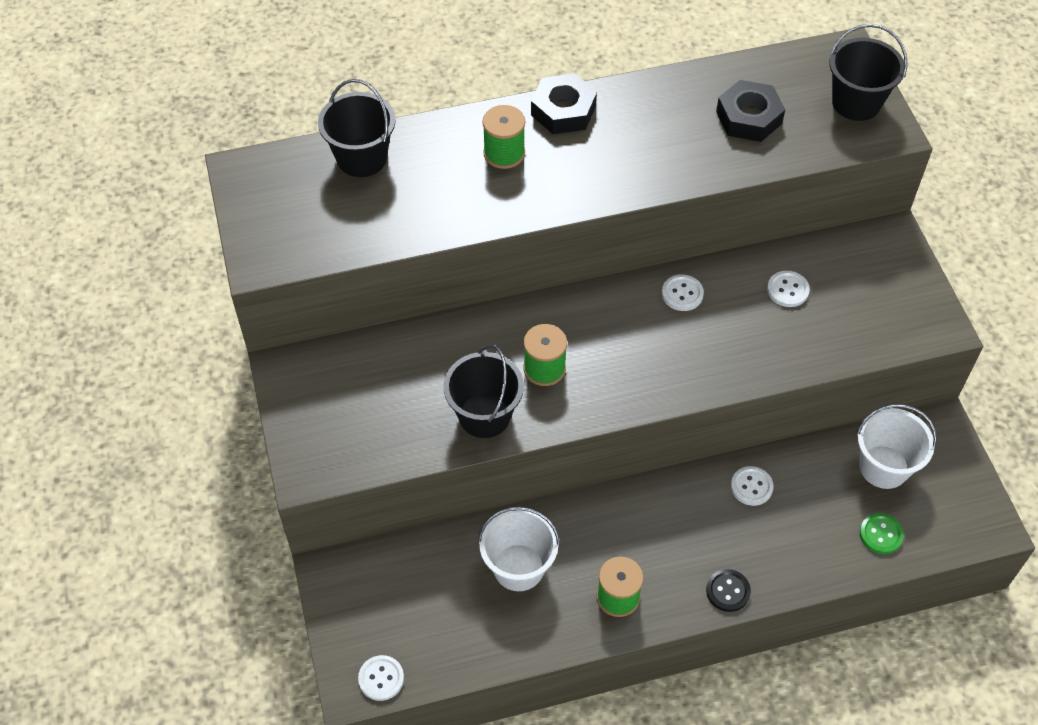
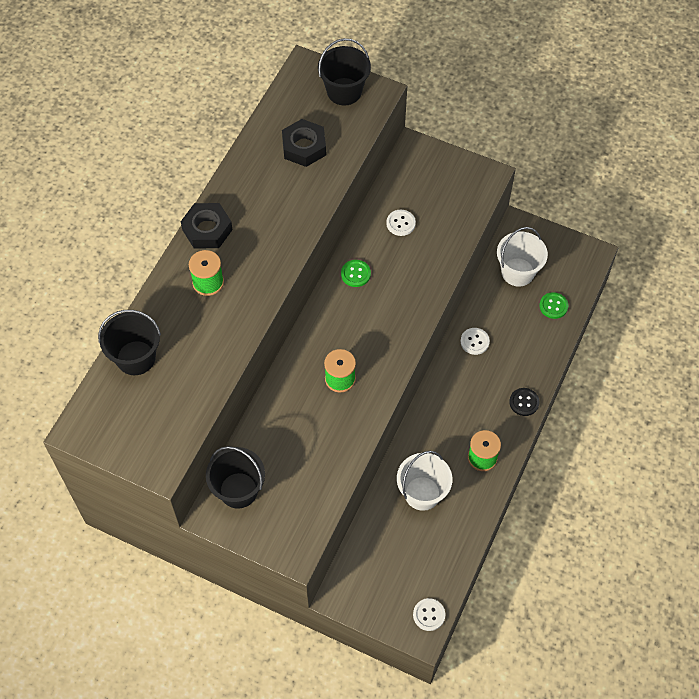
camera: 50 degrees left, 5 degrees up
black bucket [444,345,524,438] -> black bucket moved to [206,446,265,509]
white button [662,274,704,311] -> green button [341,260,371,287]

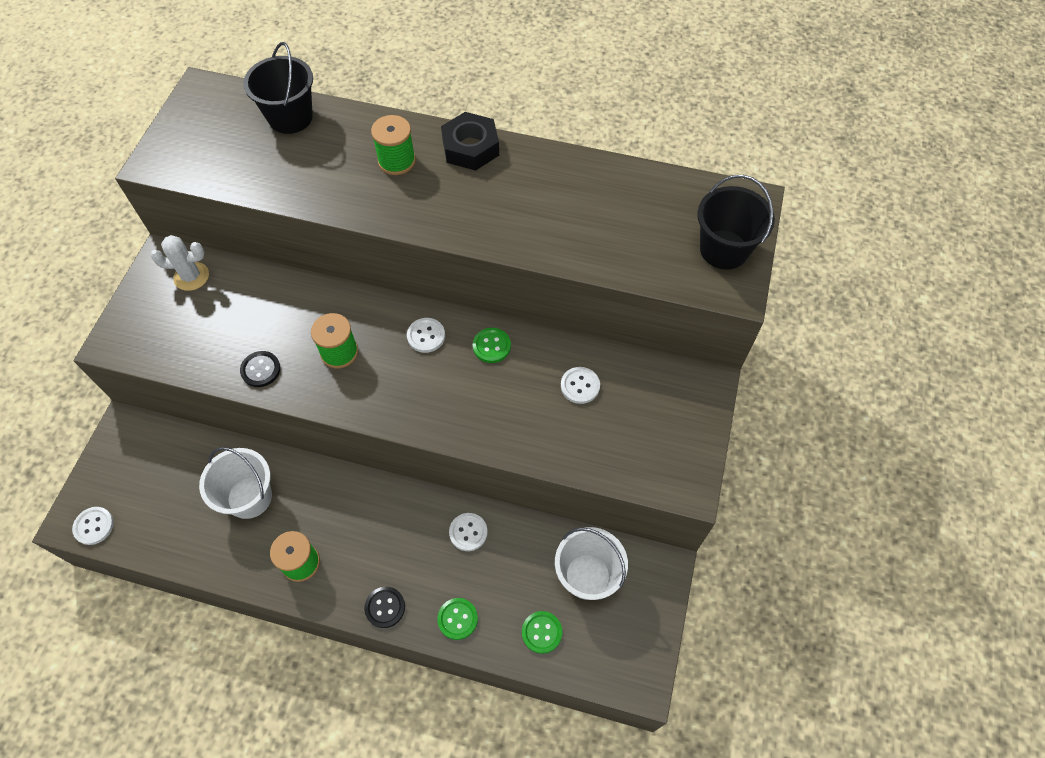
camera: 80 degrees right, 0 degrees up
black bucket [206,446,265,509] -> white cactus [150,235,209,291]
black nut [282,119,326,167] -> none
none -> black button [240,351,281,387]
none -> white button [407,318,445,353]
none -> green button [437,598,478,640]

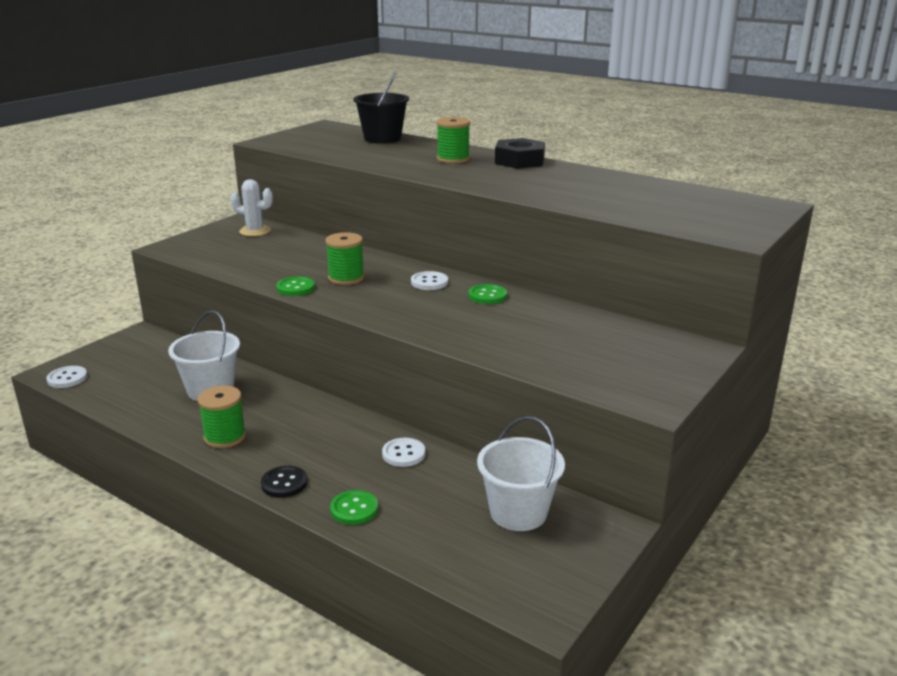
camera: 20 degrees right, 35 degrees down
black button [240,351,281,387] -> none
green button [522,611,562,654] -> green button moved to [276,276,315,296]
white button [561,367,600,404] -> none
black bucket [697,175,775,270] -> none

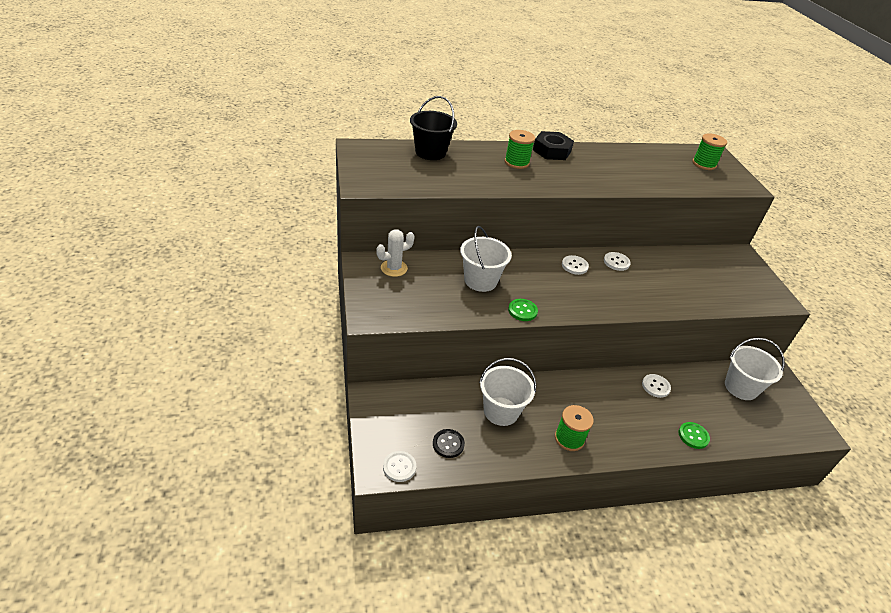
camera: 50 degrees left, 15 degrees up
black button [261,466,308,498] -> black button moved to [433,429,465,458]
green spool [325,232,365,285] -> green spool moved to [692,133,727,170]
green button [468,284,507,304] -> white button [604,252,631,271]
none -> white bucket [460,226,512,292]

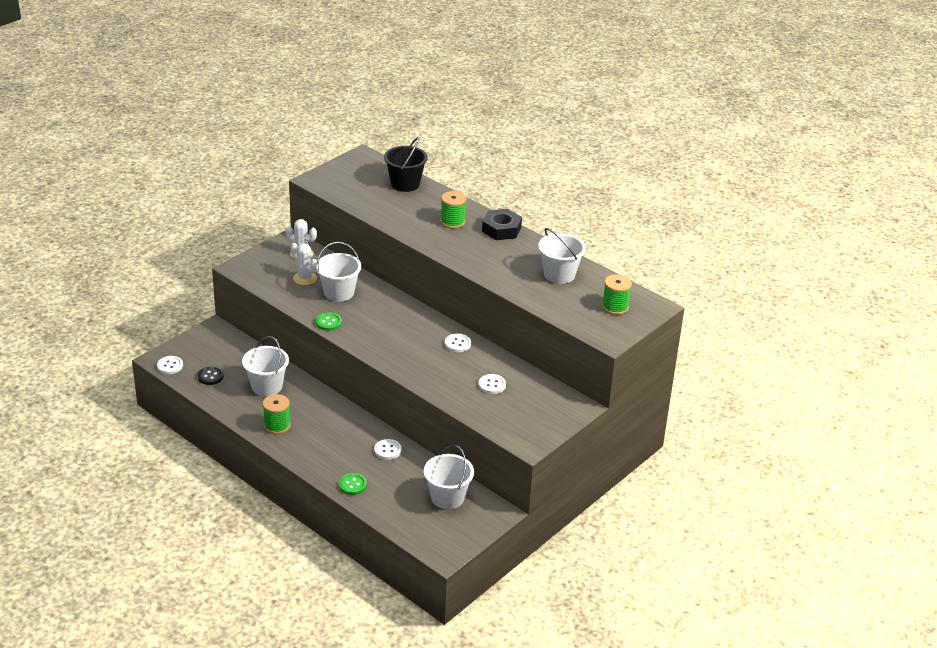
camera: 55 degrees right, 5 degrees down
white button [562,255,589,275] -> white button moved to [479,374,506,394]
none -> white cactus [291,243,317,285]
none -> white bucket [538,228,586,284]

